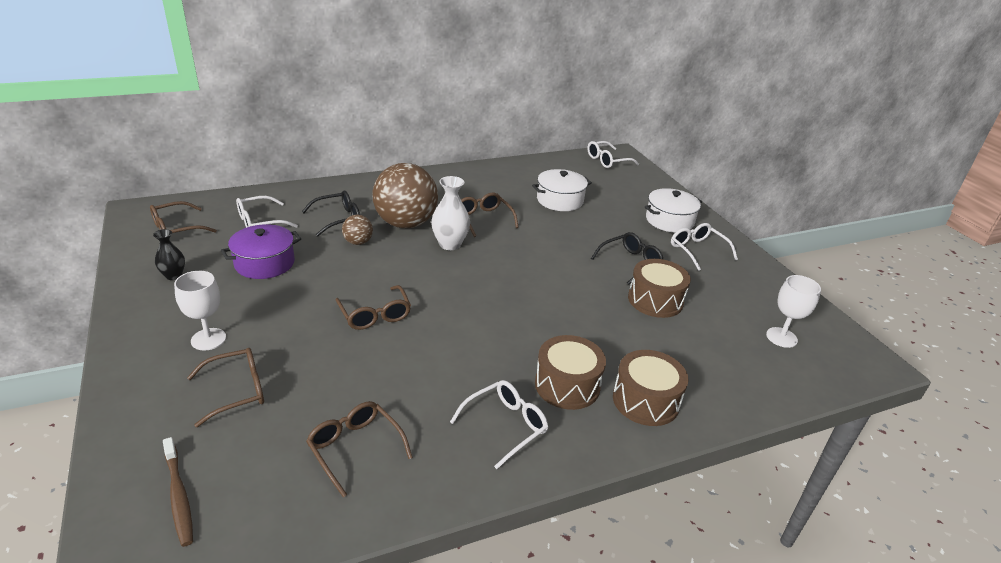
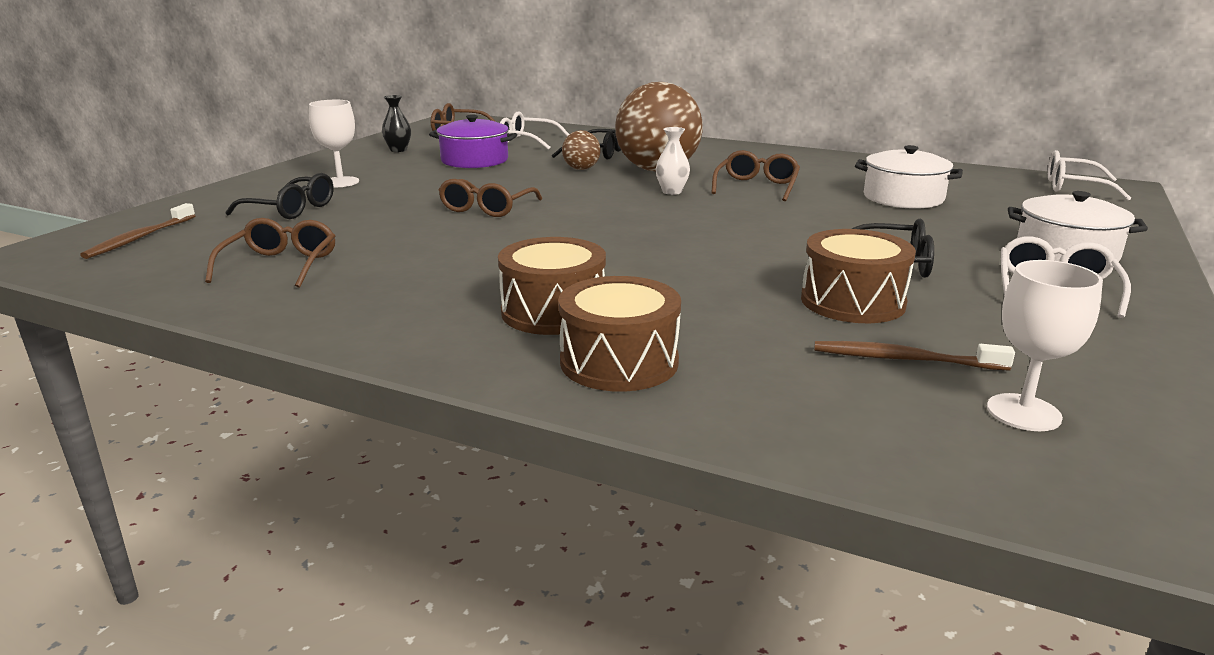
camera: 50 degrees right, 10 degrees down
brown glasses [187,348,264,427] -> black glasses [225,173,334,219]
white vase [431,176,470,250] -> white vase [656,127,690,195], size x0.63
white glasses [450,380,548,469] -> none
none -> brown toothbrush [814,341,1015,371]

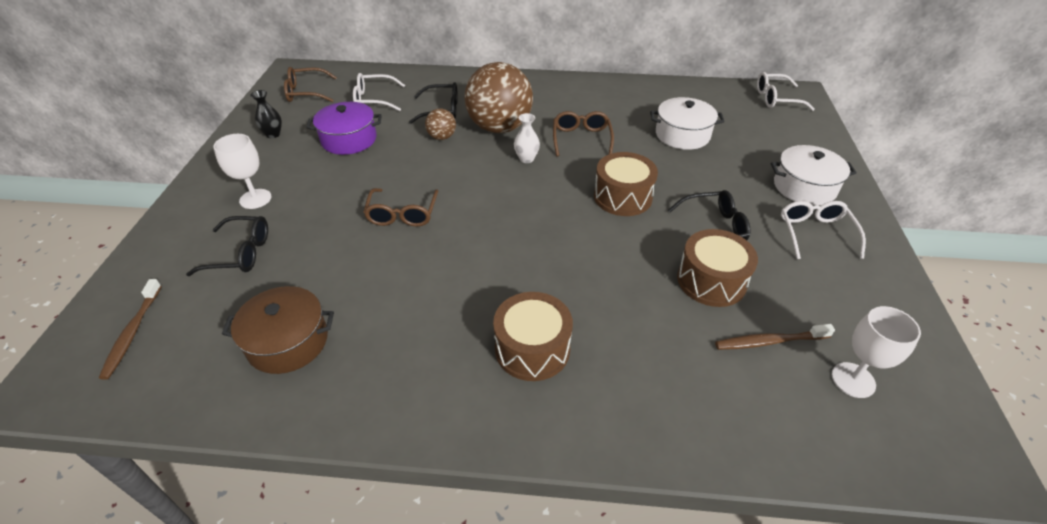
camera: 20 degrees left, 20 degrees up
brown glasses [205,218,335,288] -> brown pot [222,286,334,374]
brown drum [558,276,681,392] -> brown drum moved to [594,152,658,216]

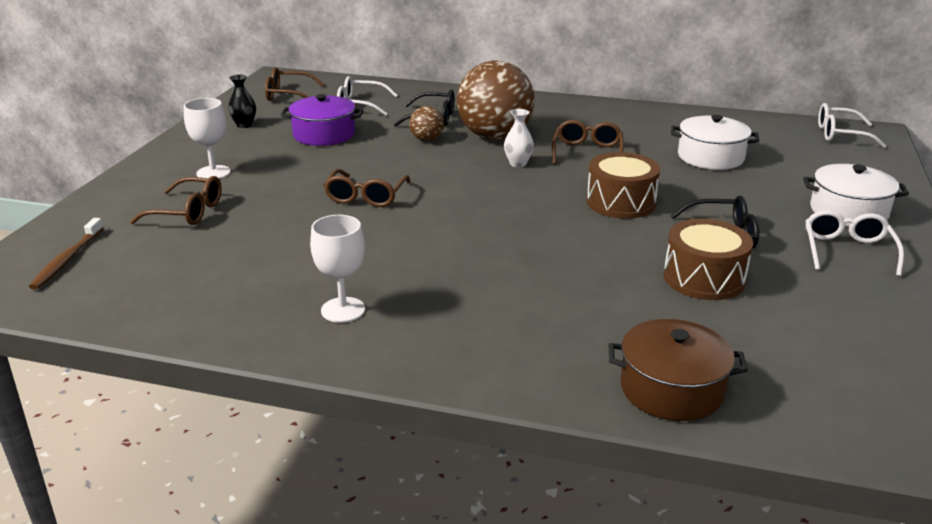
camera: 10 degrees right, 15 degrees down
black glasses [186,216,268,276] -> brown glasses [130,176,222,225]
brown pot [222,286,334,374] -> brown pot moved to [608,319,748,421]
brown drum [493,292,573,381] -> none
brown toothbrush [715,324,835,350] -> none
white goblet [832,306,921,398] -> white goblet moved to [310,215,365,323]

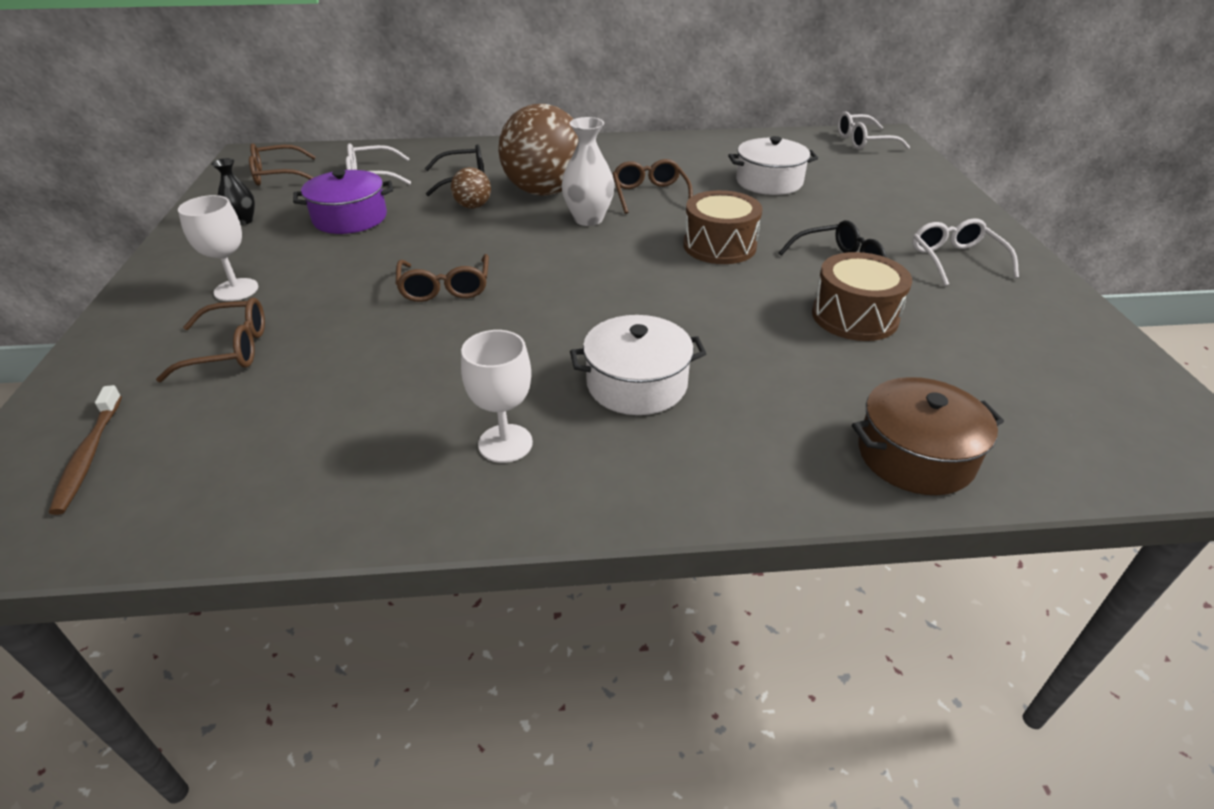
camera: 20 degrees left, 10 degrees up
white vase [504,109,534,167] -> white vase [561,117,615,226], size x1.59
white pot [803,164,909,227] -> white pot moved to [570,315,706,415]

